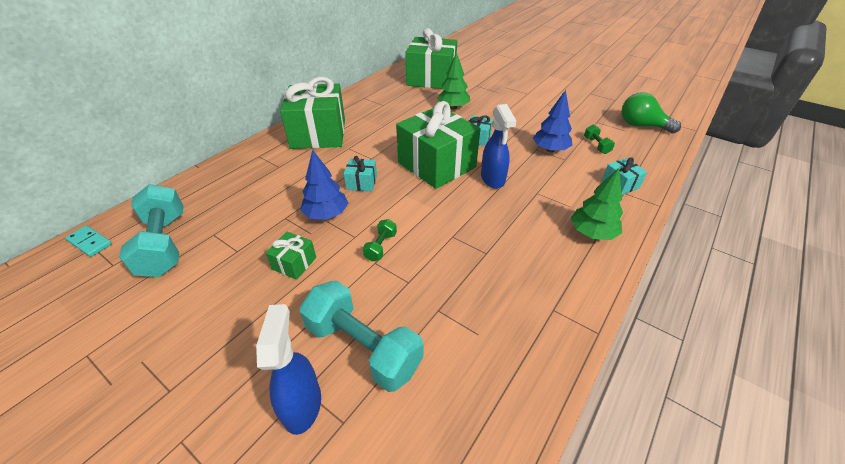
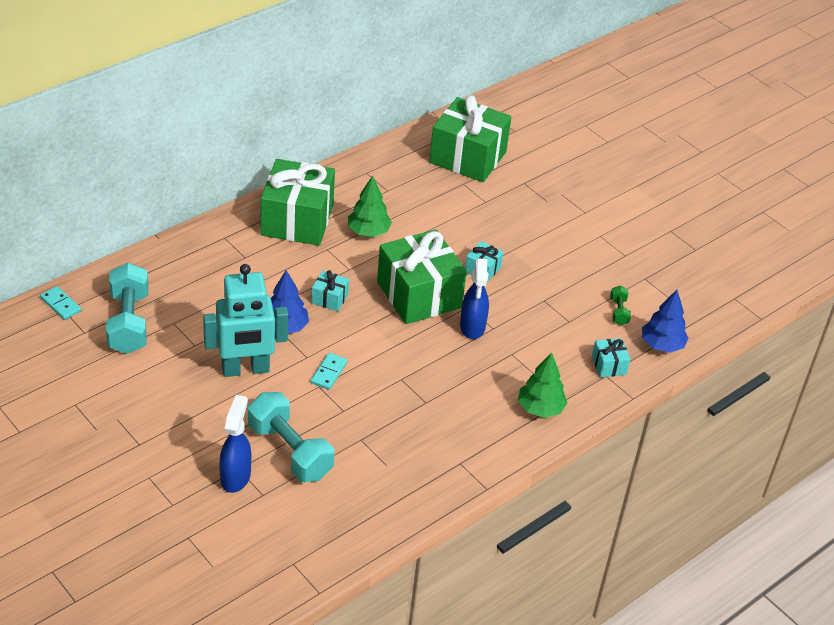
camera: 10 degrees right, 0 degrees up
green gift [266,232,316,280] -> turquoise robot [203,264,288,377]
green dumbbell [363,219,397,261] -> turquoise domino [311,353,348,390]
green tree [437,52,470,110] -> green tree moved to [348,175,392,237]
blue tree [533,90,573,152] -> blue tree moved to [642,290,689,353]
green light bulb [622,92,681,134] -> none

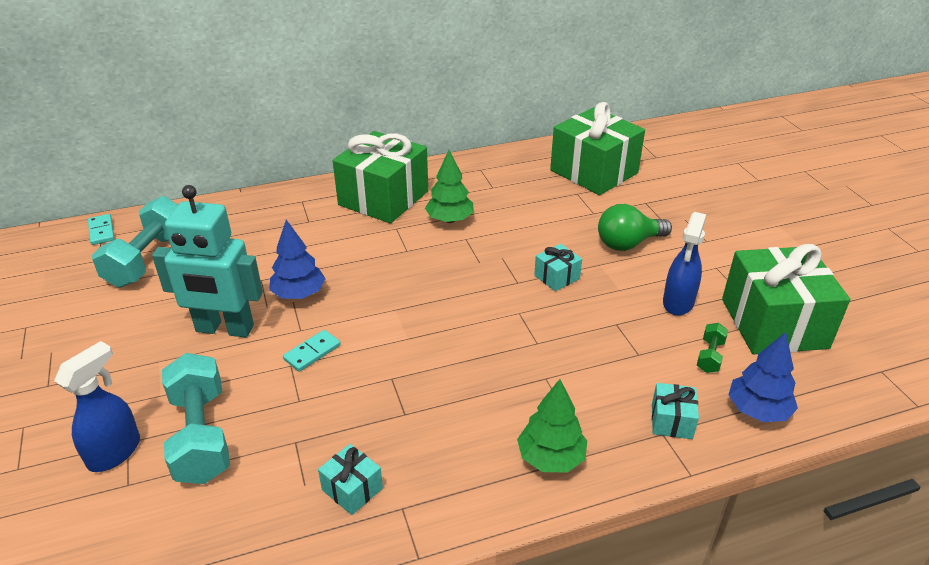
camera: 25 degrees right, 5 degrees down
turquoise gift [311,270,349,312] -> turquoise gift moved to [318,444,383,515]
green gift [377,229,467,324] -> green gift moved to [722,244,850,354]
blue spray bottle [460,258,489,339] -> blue spray bottle moved to [663,212,706,316]
none -> green light bulb [598,204,672,251]

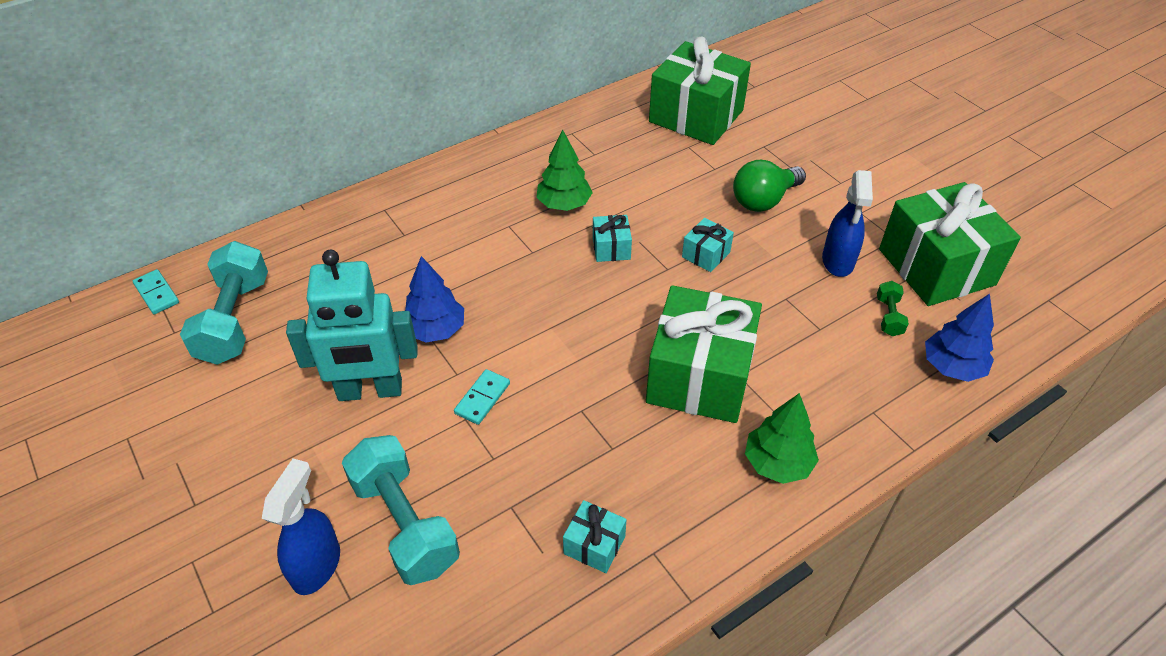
camera: 15 degrees left, 10 degrees up
green gift [333,131,428,223] -> green gift moved to [646,285,762,423]
turquoise gift [652,383,699,439] -> turquoise gift moved to [593,215,632,262]

